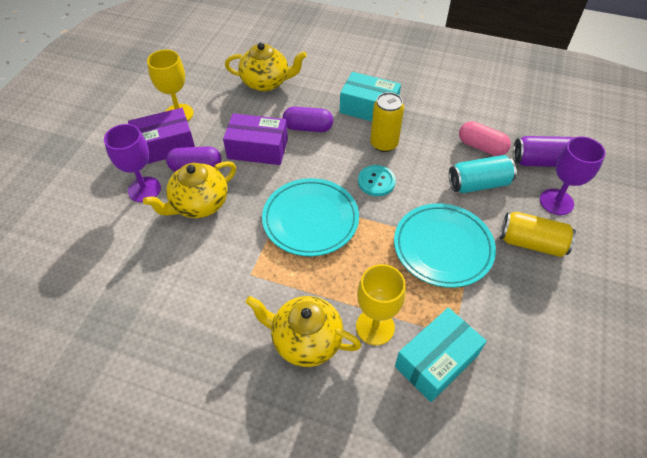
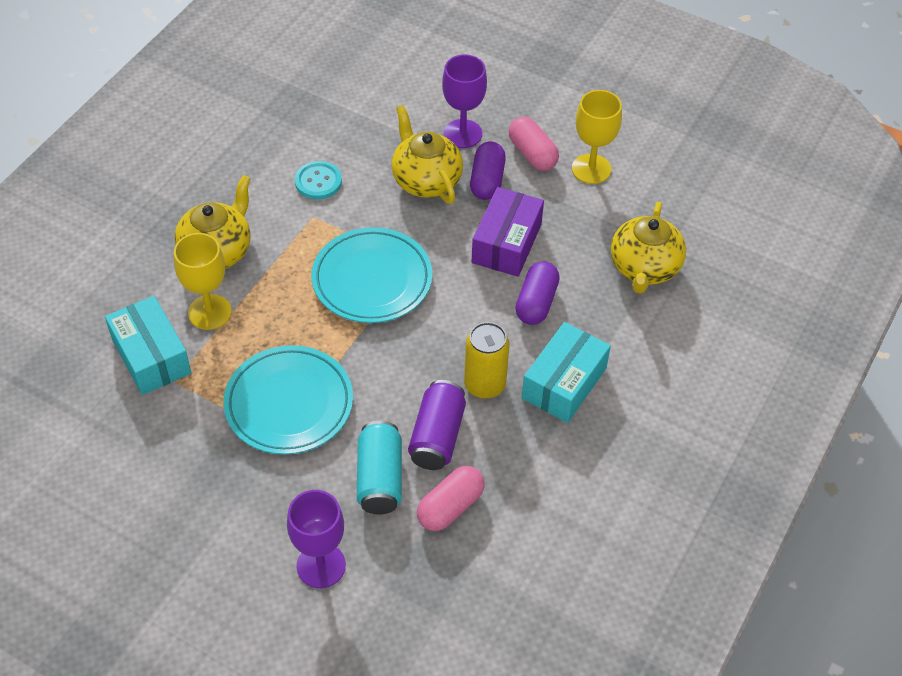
camera: 100 degrees right, 0 degrees up
purple box [128,108,195,164] -> pink capsule [509,117,559,171]
turquoise button [358,165,396,196] -> turquoise button moved to [295,161,342,199]
yellow can [500,212,576,257] -> none
purple can [513,136,574,167] -> purple can moved to [408,380,466,470]

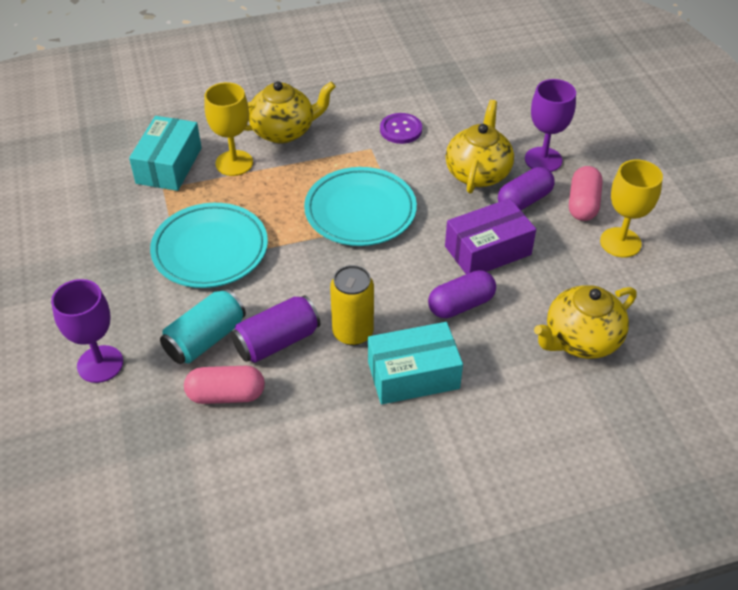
camera: 45 degrees right, 5 degrees down
turquoise button [295,161,342,199] -> purple button [380,113,422,144]

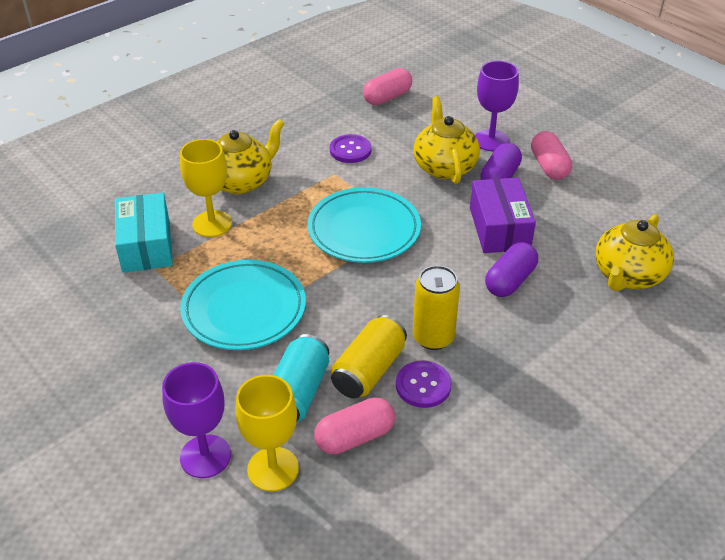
camera: 25 degrees left, 5 degrees down
purple can [231,295,320,363] -> yellow can [331,315,407,398]
turquoise box [368,322,463,405] -> none
purple box [445,198,536,274] -> purple box turned 45 degrees counterclockwise [470,178,536,253]
yellow goblet [600,159,663,258] -> yellow goblet moved to [235,375,299,491]
none -> pink capsule [363,68,412,105]
none -> purple button [396,360,452,408]

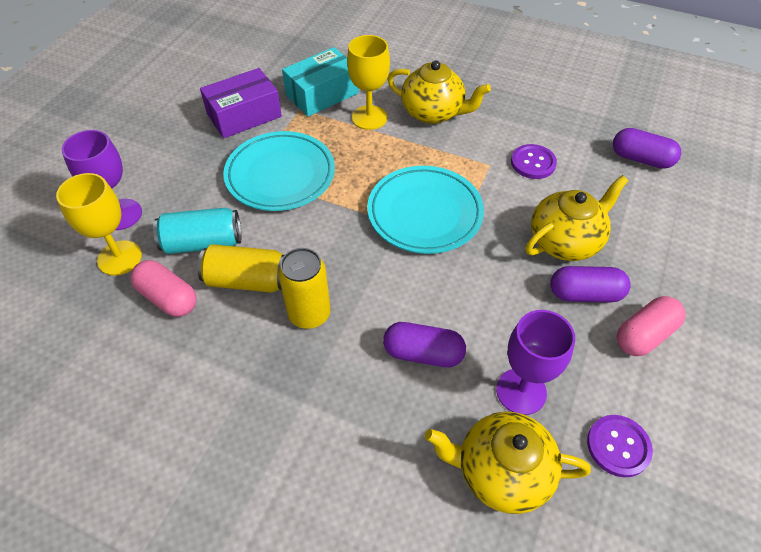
camera: 65 degrees right, 10 degrees up
pink capsule [363,68,412,105] -> purple capsule [613,128,681,169]
purple button [396,360,452,408] -> purple button moved to [587,415,653,478]
purple box [470,178,536,253] -> purple box moved to [200,68,282,138]
purple goblet [475,61,519,151] -> purple goblet moved to [496,310,575,415]

